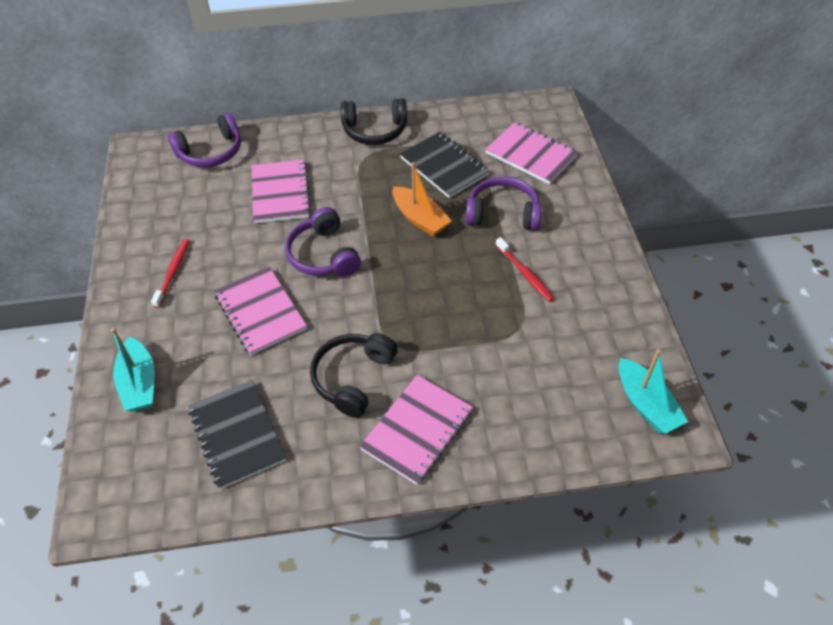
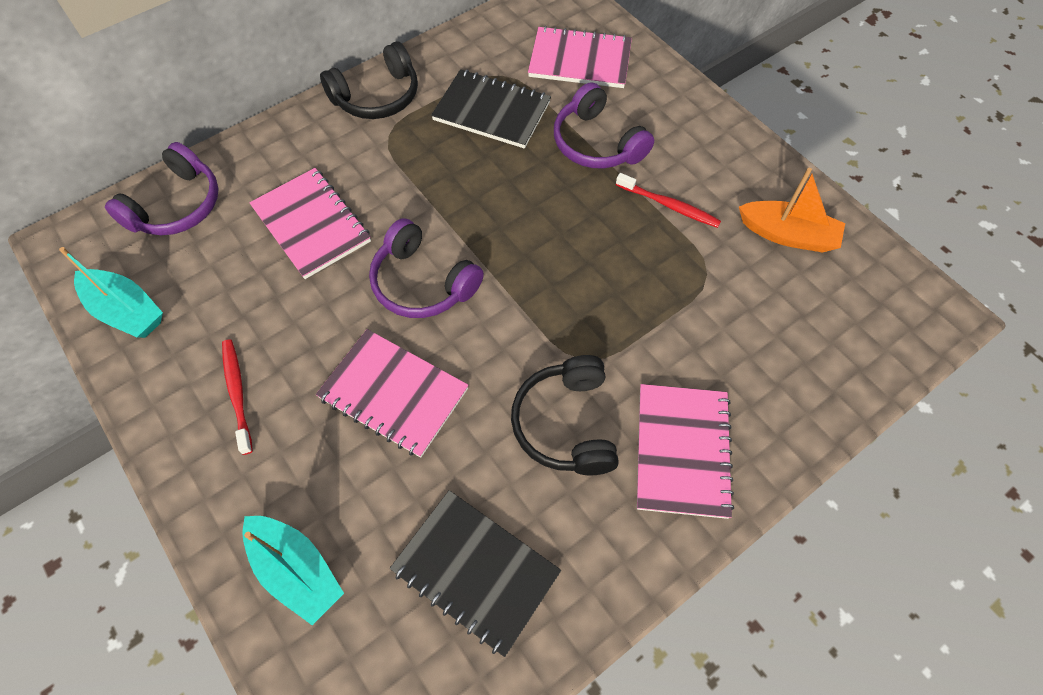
camera: 30 degrees left, 10 degrees up
orange boat [392,162,452,236] -> orange boat moved to [739,168,845,253]
purple headphones [466,177,541,230] -> purple headphones turned 105 degrees counterclockwise [554,82,654,168]
turquoise boat [619,349,688,434] -> turquoise boat moved to [59,247,163,338]

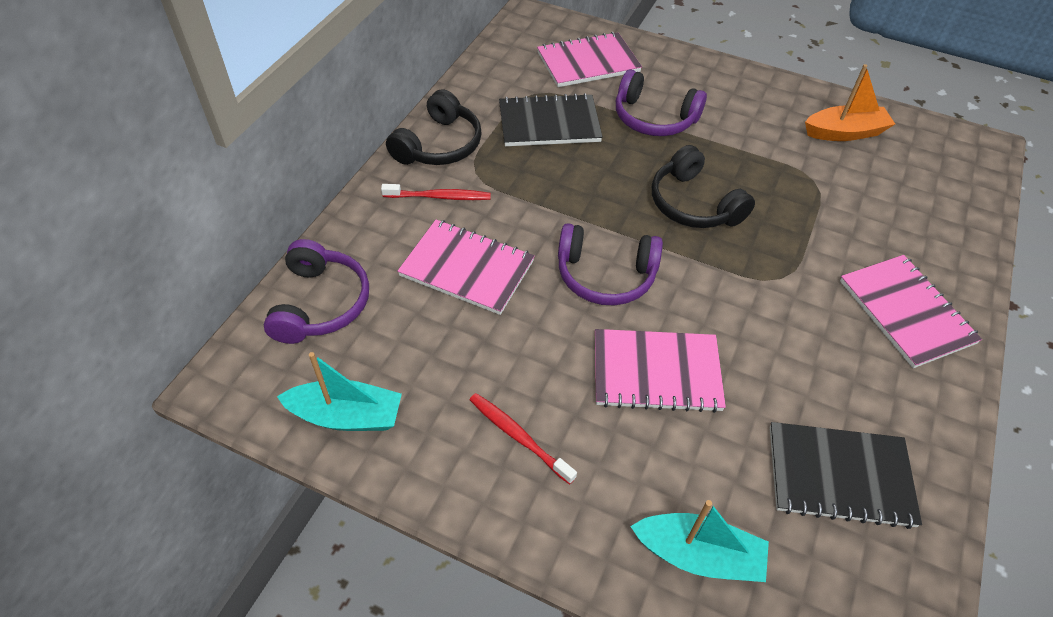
camera: 30 degrees left, 10 degrees down
black headphones [511,355,619,475] -> black headphones moved to [652,145,755,228]
red toothbrush [616,173,721,228] -> red toothbrush moved to [381,184,491,200]

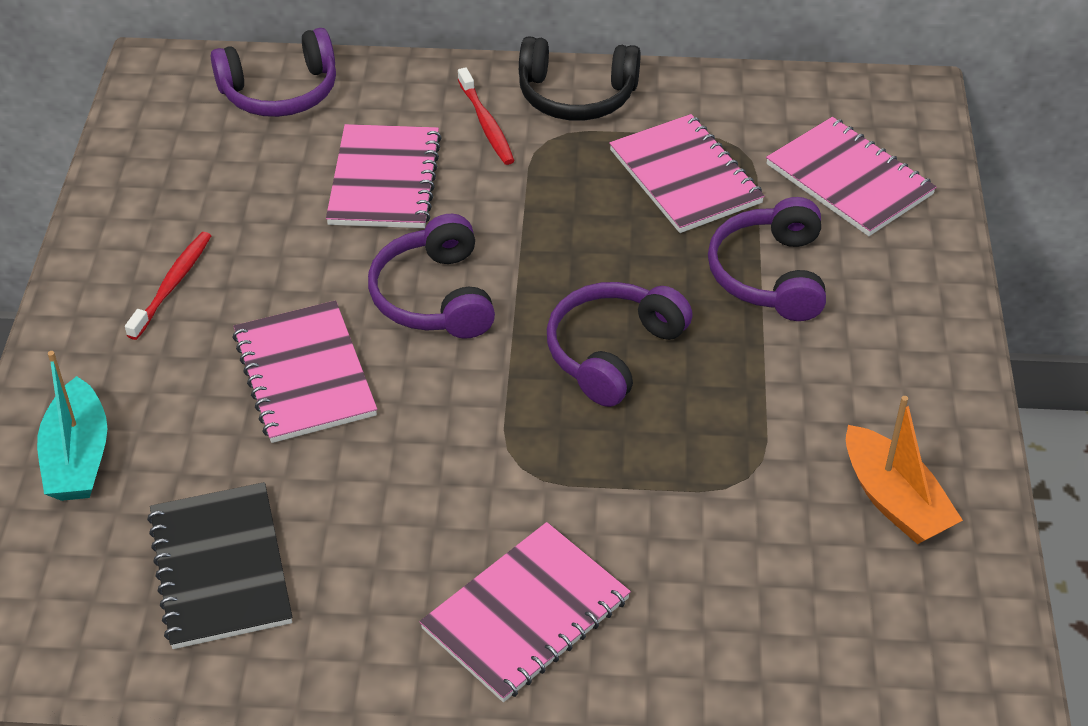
camera: 70 degrees right, 5 degrees down
turquoise boat [277,352,402,431] -> none
black notebook [499,93,603,146] -> pink notebook [609,114,765,233]
black headphones [652,145,755,228] -> purple headphones [547,282,693,407]

